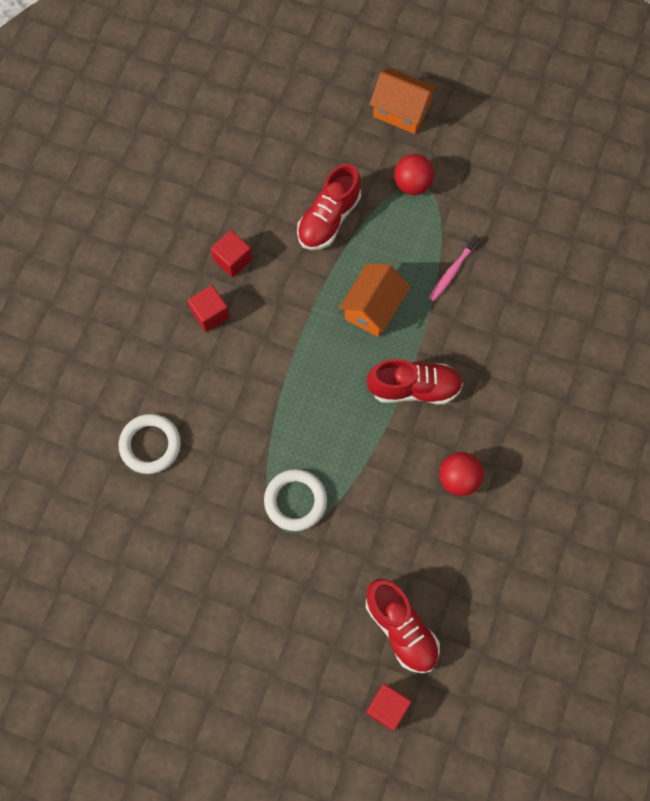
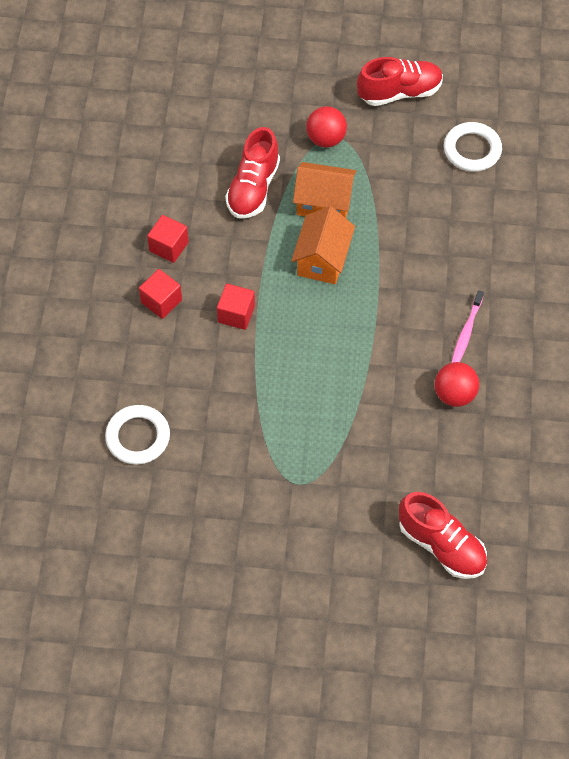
camera: 15 degrees left, 10 degrees down
white ring [264,469,327,531] -> white ring moved to [444,122,502,172]
red cube [366,684,411,731] -> red cube moved to [217,284,255,330]
red shoe [367,359,463,404] -> red shoe moved to [357,57,443,106]
orange house [370,68,437,134] -> orange house moved to [293,162,357,218]
pink toothbrush [429,235,479,302] -> pink toothbrush moved to [451,290,484,363]

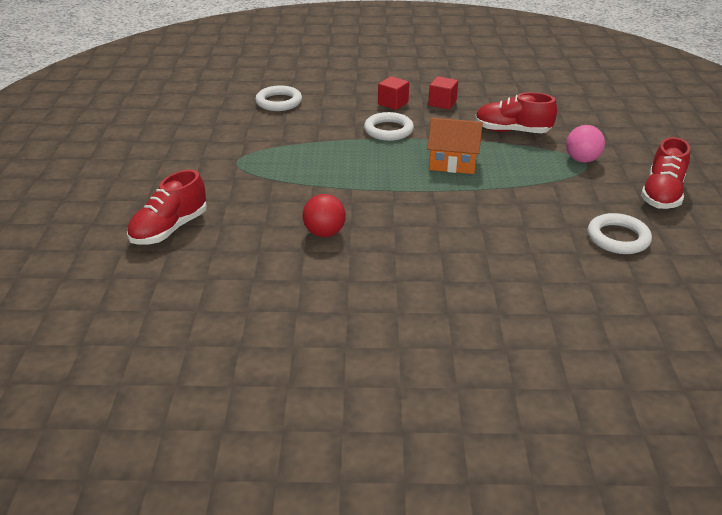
camera: 85 degrees right, 25 degrees down
red cube [217,284,255,330] -> white ring [364,112,414,141]
orange house [293,162,357,218] -> none
red ball [306,106,347,148] -> pink ball [566,125,605,163]
red shoe [357,57,443,106] -> red shoe turned 45 degrees clockwise [641,137,690,209]
pink toothbrush [451,290,484,363] -> none

